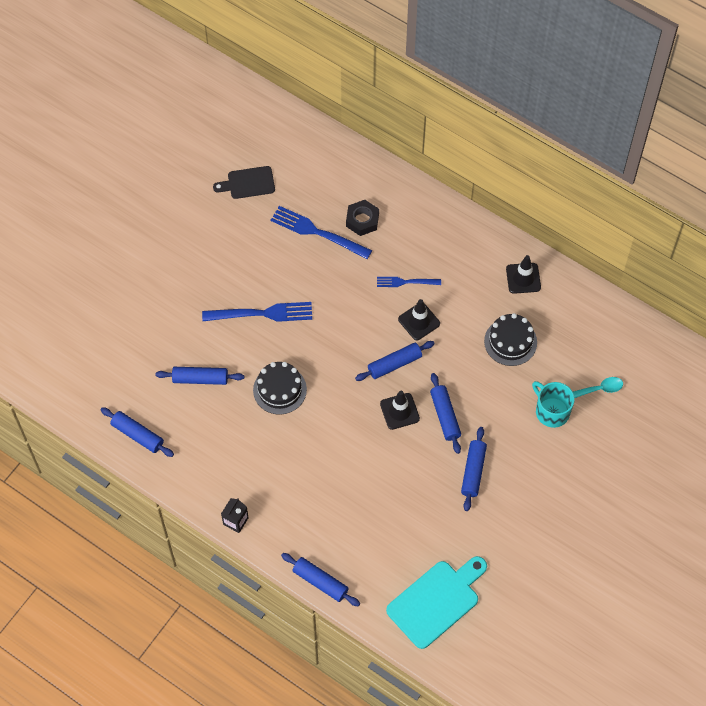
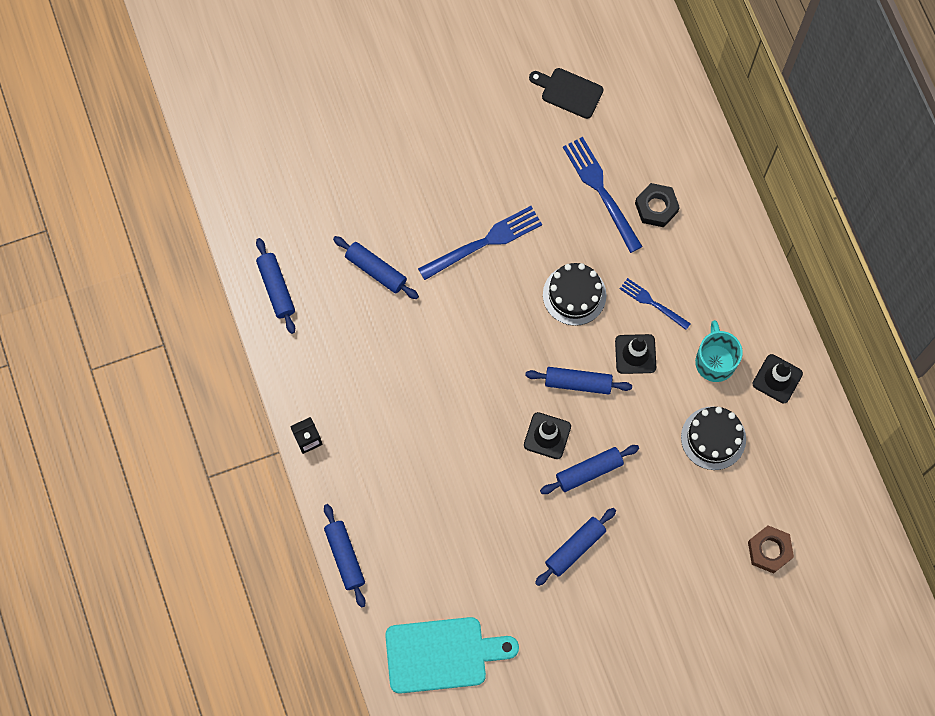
camera: 35 degrees right, 10 degrees up
blue fork [202,302,312,322] -> blue fork turned 60 degrees counterclockwise [418,206,542,280]
black cake [253,362,307,415] -> black cake moved to [543,263,606,326]
blue rolling pin [430,373,461,454] -> blue rolling pin turned 45 degrees clockwise [540,445,639,494]
turquoise mug [532,381,575,428] -> turquoise mug moved to [695,320,743,382]
turquoise spoon [573,377,623,398] -> brown nut [748,526,794,574]

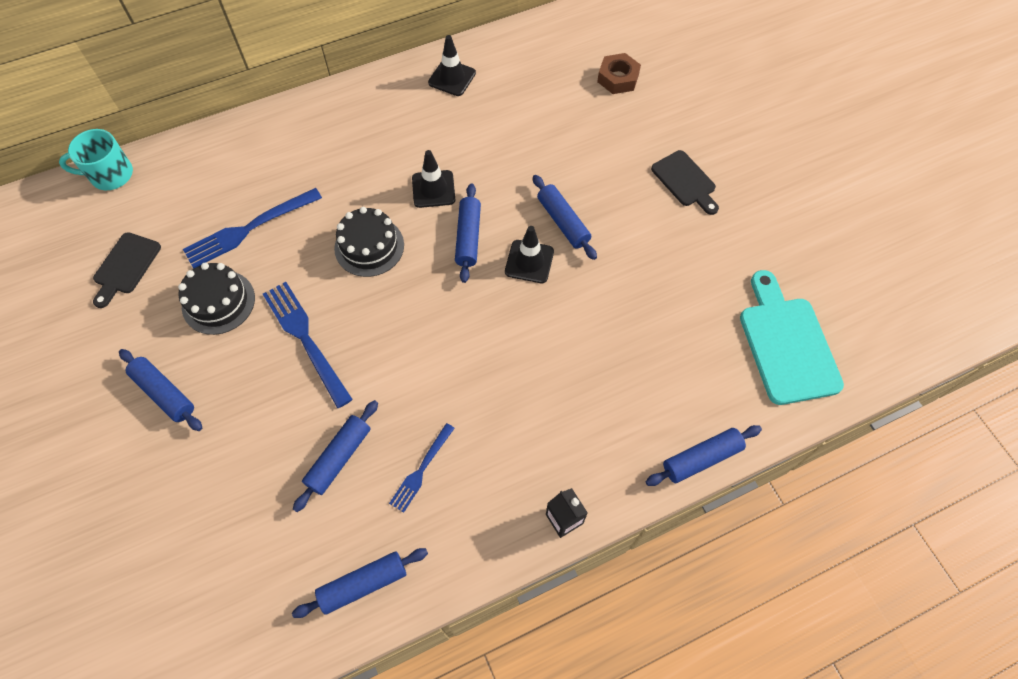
camera: 95 degrees left, 10 degrees down
blue rolling pin [535,508,616,586] -> blue rolling pin moved to [119,349,202,431]
blue fork [620,278,691,330] -> blue fork moved to [389,423,455,513]
black nut [635,183,680,227] -> none
black cake [681,406,746,470] -> black cake moved to [178,263,255,335]
turquoise mug [695,320,743,382] -> turquoise mug moved to [59,129,133,190]
none -> black cutting board [651,150,719,215]

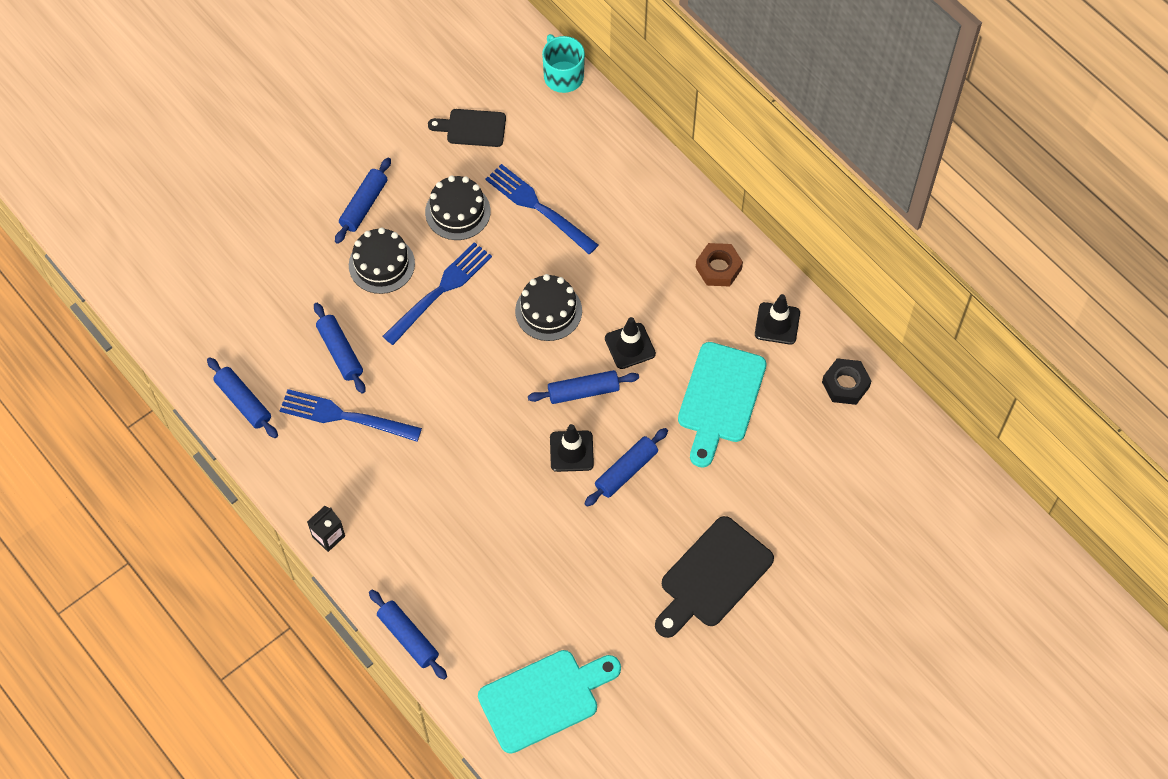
camera: 75 degrees right, 0 degrees up
blue rolling pin [293,400,378,512] -> blue rolling pin turned 45 degrees clockwise [314,303,365,394]
blue fork [389,423,455,513] -> blue fork [280,389,422,442], size x1.69
brown nut [597,53,641,94] -> brown nut moved to [695,243,743,286]
black cutting board [651,150,719,215] -> black cutting board [655,516,774,638], size x1.63
none -> black cake [349,228,415,294]
none -> turquoise cutting board [678,342,767,468]
none -> black nut [822,358,871,405]

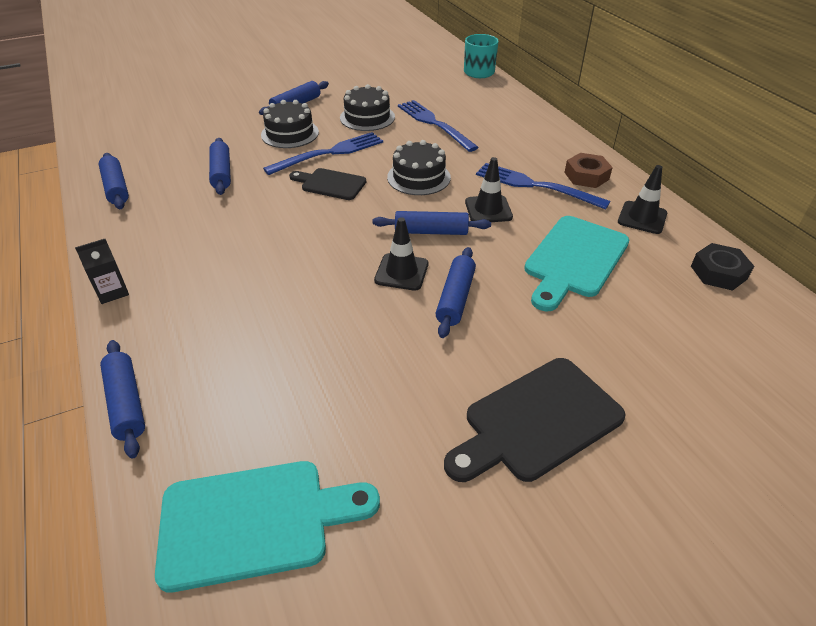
camera: 15 degrees right, 20 degrees down
blue fork [280,389,422,442] -> blue fork moved to [476,163,611,210]
black cutting board [428,109,506,147] -> black cutting board moved to [289,168,366,200]
blue rolling pin [584,428,668,507] -> blue rolling pin turned 45 degrees counterclockwise [435,247,476,338]

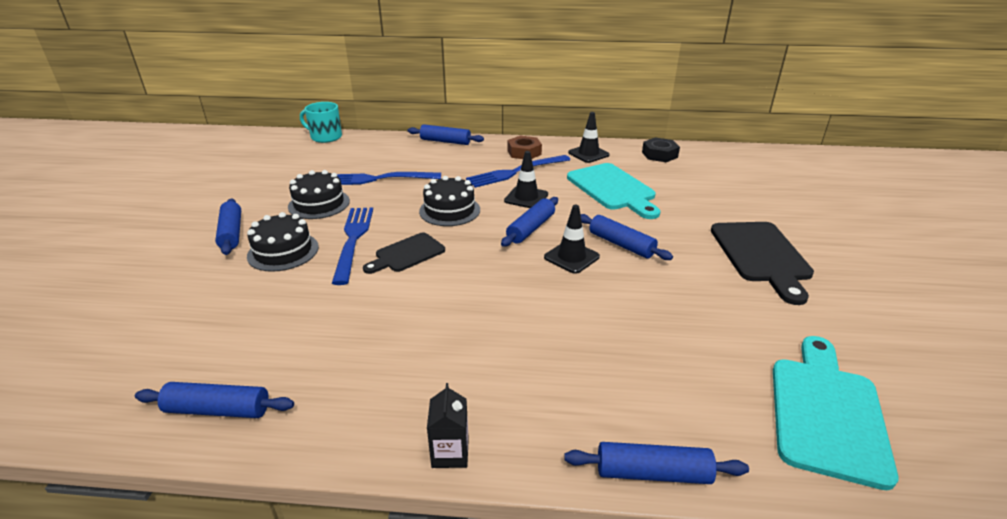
camera: 60 degrees left, 10 degrees down
blue rolling pin [209,138,231,195] -> blue rolling pin moved to [408,124,484,145]

